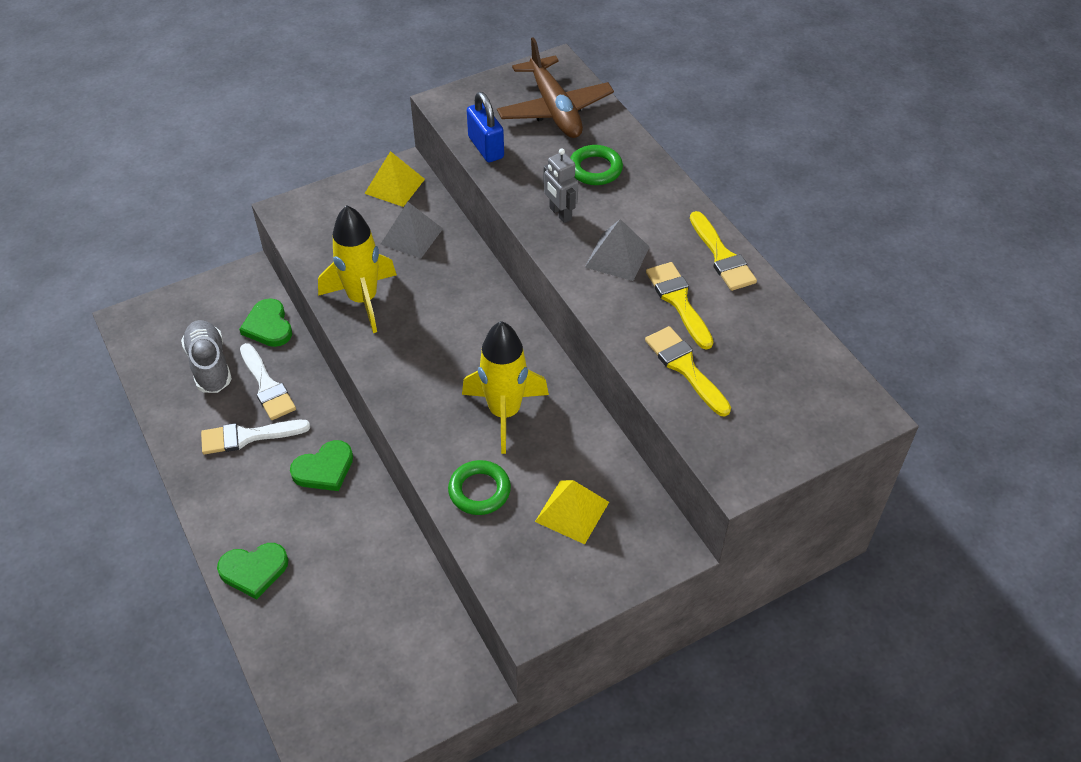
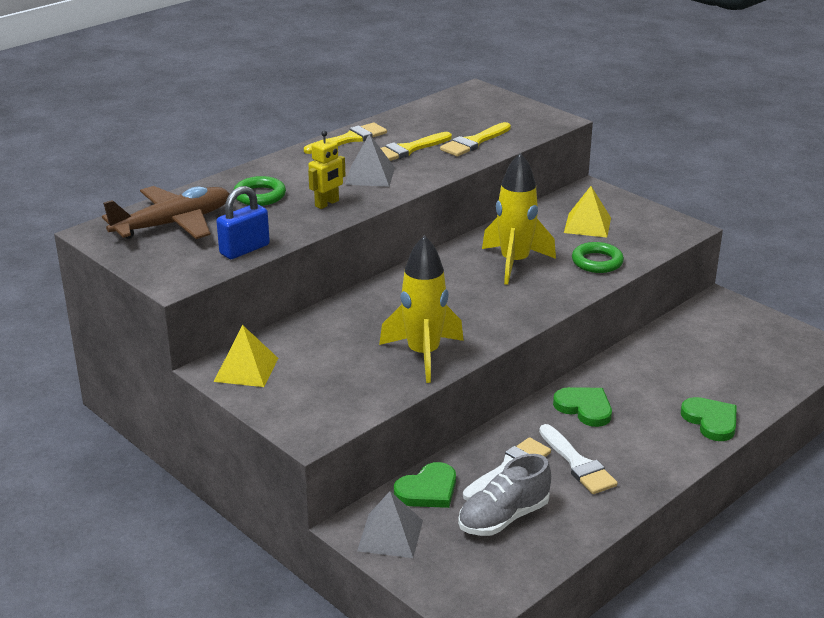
camera: 105 degrees left, 20 degrees down
grey pyramid [381,202,443,259] -> grey pyramid moved to [357,491,423,558]
grey robot [544,148,578,223] -> yellow robot [308,131,346,209]

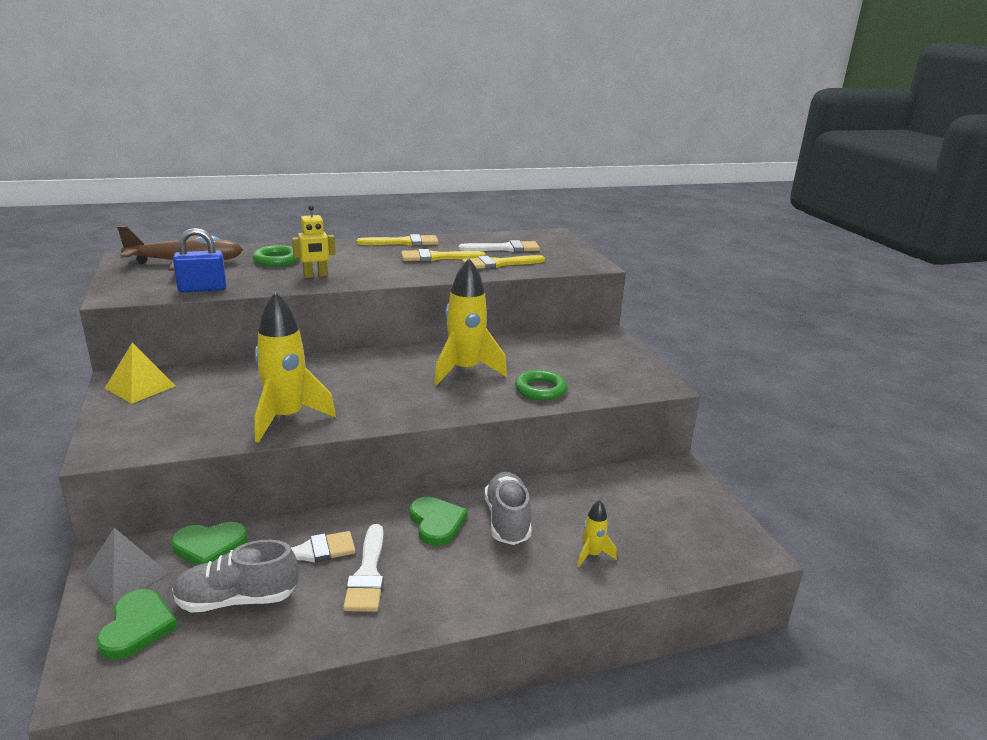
camera: 25 degrees right, 5 degrees down
grey pyramid [345,134,395,187] -> none
yellow pyramid [564,186,611,238] -> none
green heart [681,397,737,441] -> green heart moved to [96,589,178,660]
none -> white brush [458,240,540,252]
none -> grey shoe [485,472,532,545]
none -> yellow rocket [577,500,617,567]

